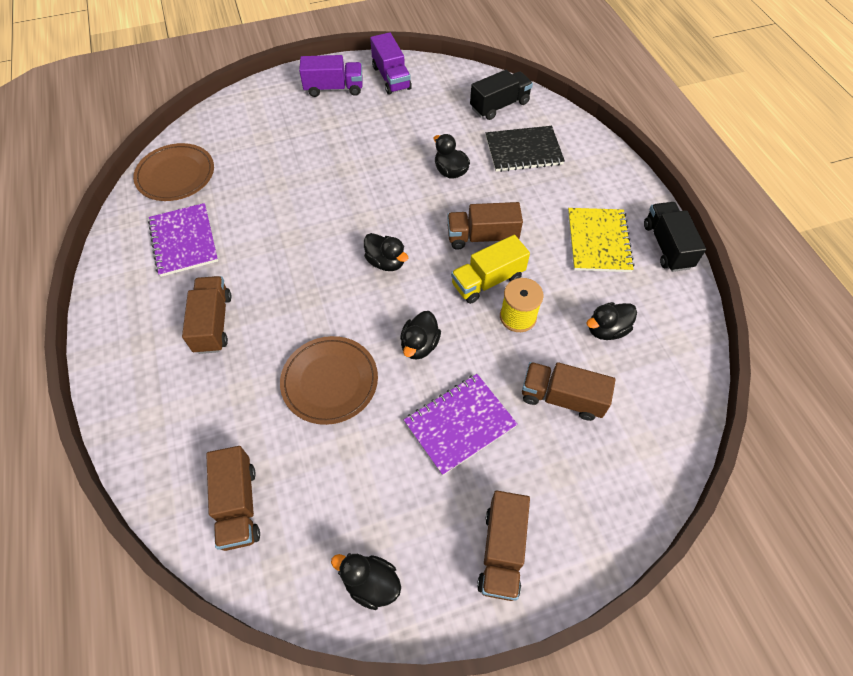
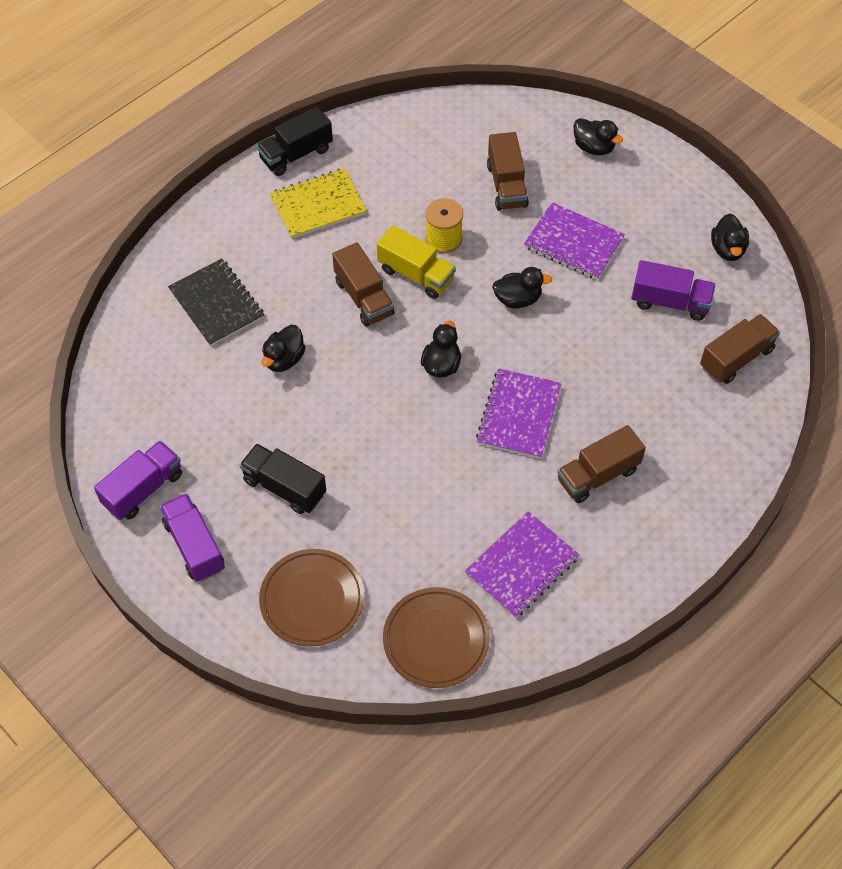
camera: 115 degrees left, 0 degrees up
brown plate [280,336,378,425] -> brown plate moved to [259,549,365,646]
black truck [470,70,533,120] -> black truck moved to [239,444,326,514]
brown truck [477,491,530,601] -> none
black duck [587,302,637,340] -> black duck moved to [574,118,623,155]
none -> purple notebook [476,368,562,459]
none -> purple truck [632,260,715,321]

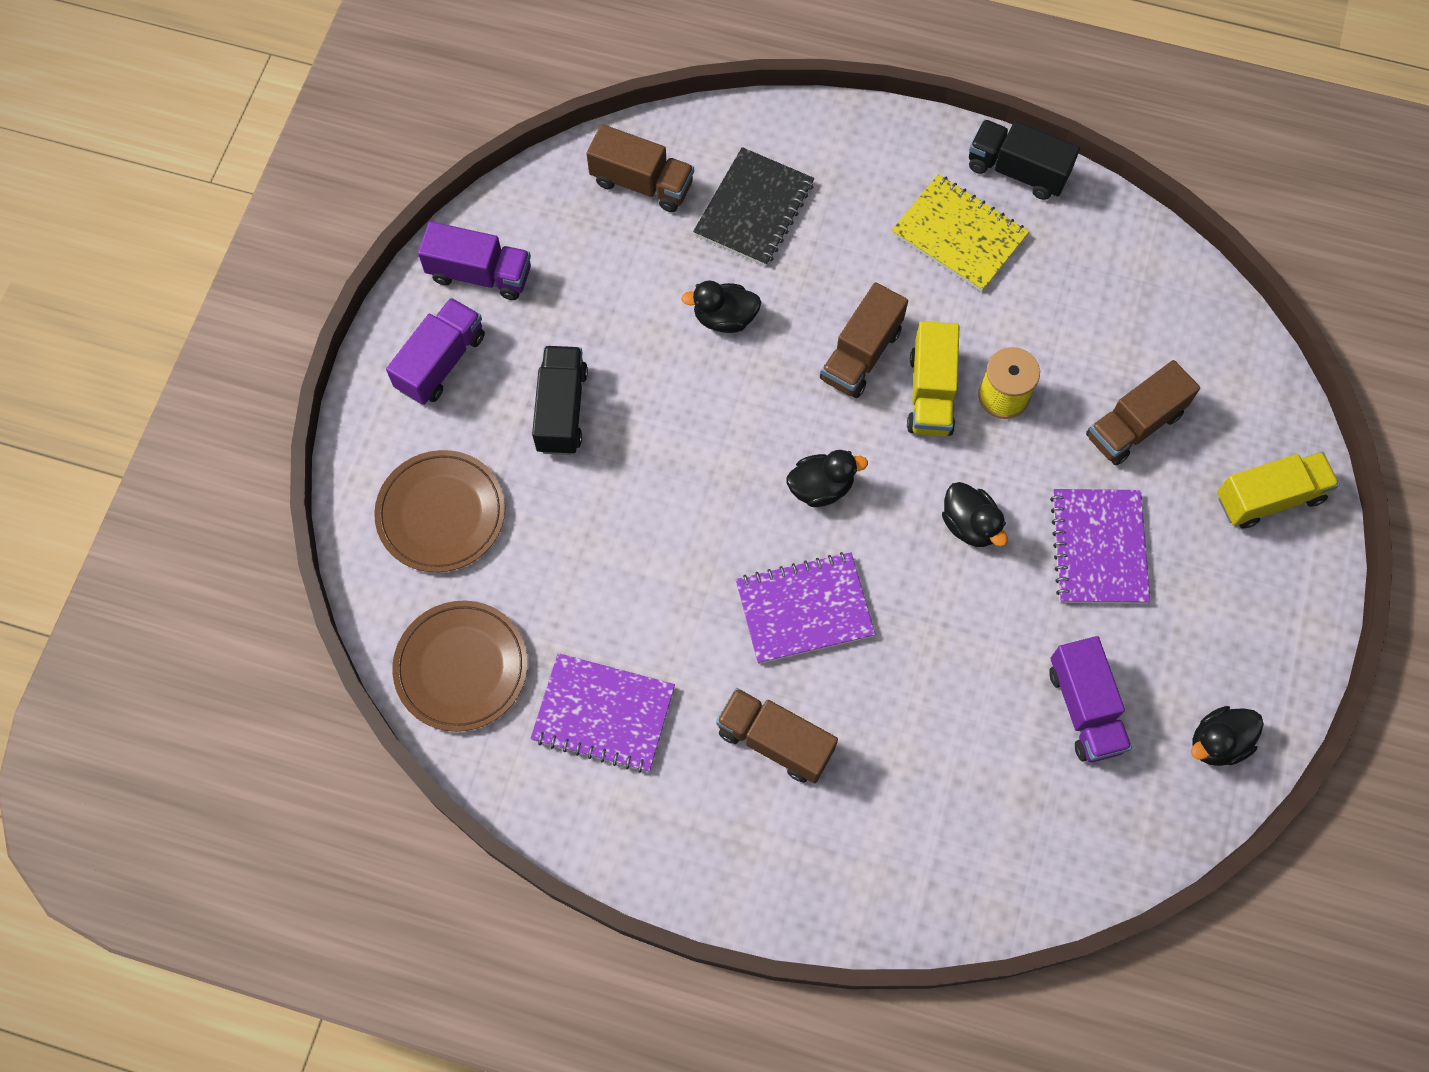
camera: 60 degrees right, 10 degrees up
black duck [574,118,623,155] -> yellow truck [1217,452,1340,529]
brown truck [700,314,780,384] -> brown truck moved to [586,124,694,212]

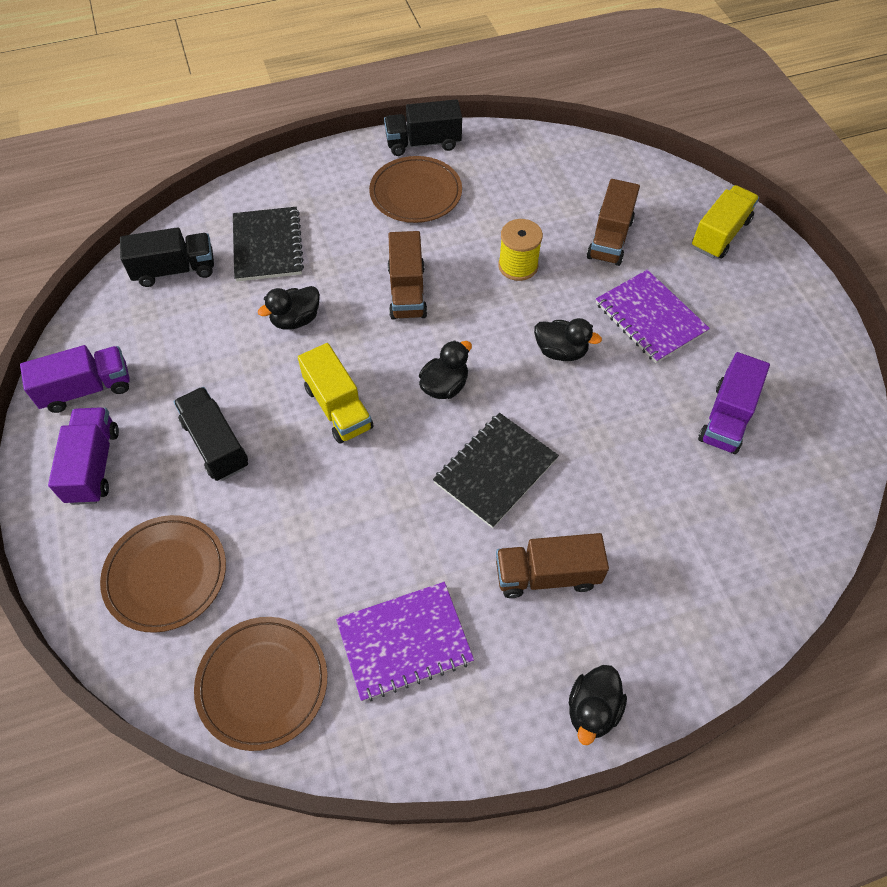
camera: 35 degrees left, 10 degrees down
brown truck [586,124,694,212] -> black truck [120,227,214,287]
purple notebook [736,552,875,664] -> black notebook [433,413,559,528]
yellow notebook [892,174,1029,292] -> brown plate [369,156,462,223]
yellow truck [907,321,960,436] -> yellow truck moved to [298,343,373,443]
purple truck [1049,636,1132,762] -> purple truck turned 75 degrees clockwise [698,352,770,454]
black duck [1191,706,1264,766] -> black duck moved to [569,665,627,745]

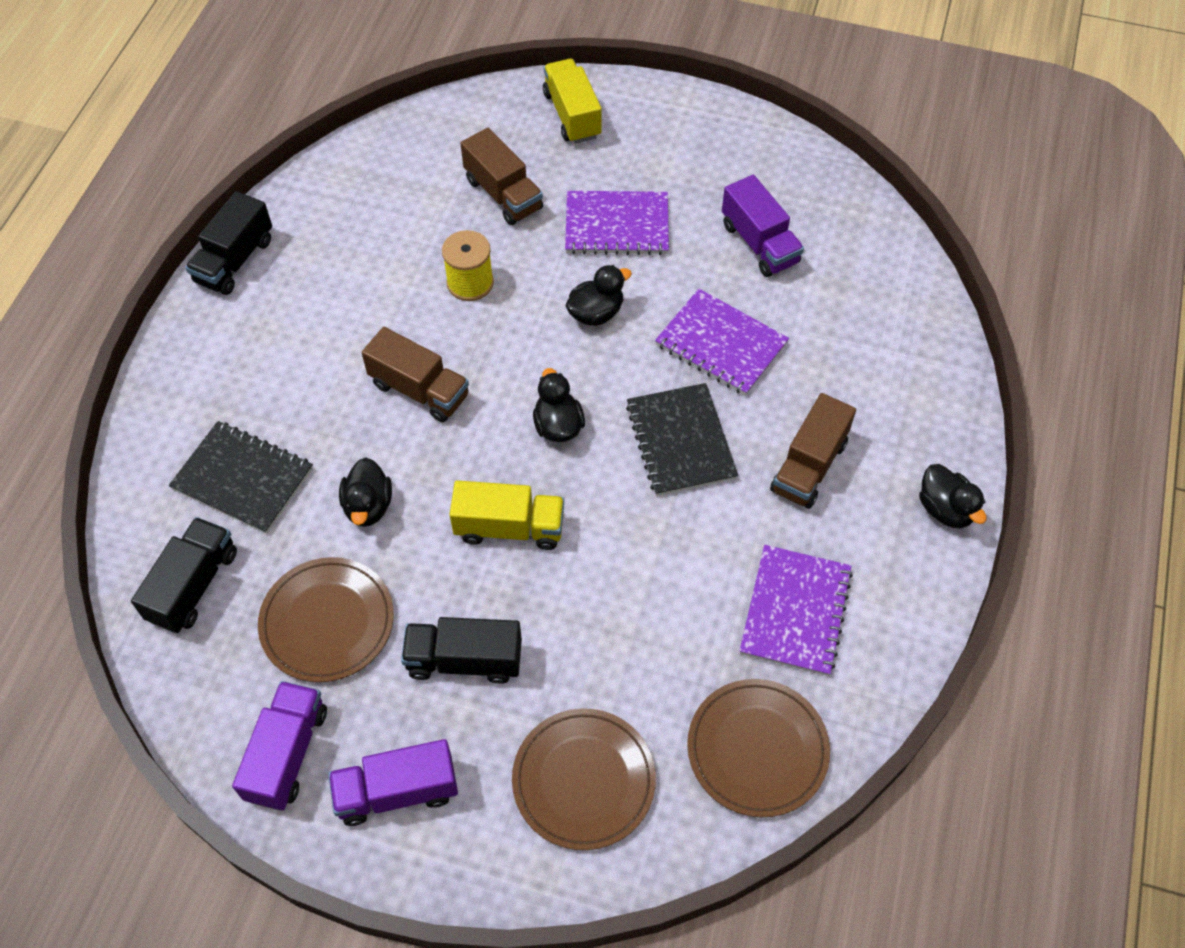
camera: 55 degrees left, 0 degrees up
purple truck [48,407,119,505] -> purple truck turned 45 degrees counterclockwise [328,739,458,826]
brown plate [369,156,462,223] -> brown plate moved to [258,557,394,682]
none -> purple notebook [655,289,789,396]

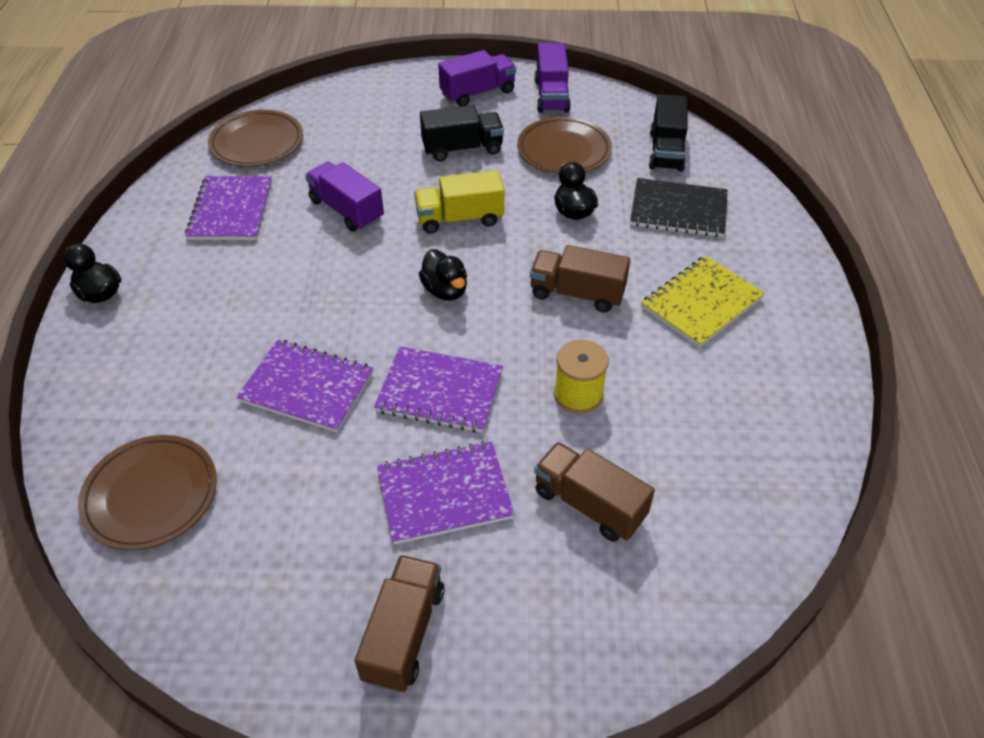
camera: 165 degrees right, 10 degrees down
black truck [185,191,272,295] -> none
brown plate [512,708,656,850] -> brown plate moved to [78,435,217,550]
yellow truck [543,59,602,144] -> none
black duck [565,265,632,326] -> purple notebook [374,346,503,433]
black notebook [626,383,738,496] -> none
purple truck [722,175,804,277] -> purple truck moved to [305,162,384,232]
brown truck [770,393,856,509] -> brown truck moved to [355,555,444,692]
none -> yellow notebook [641,256,765,348]

